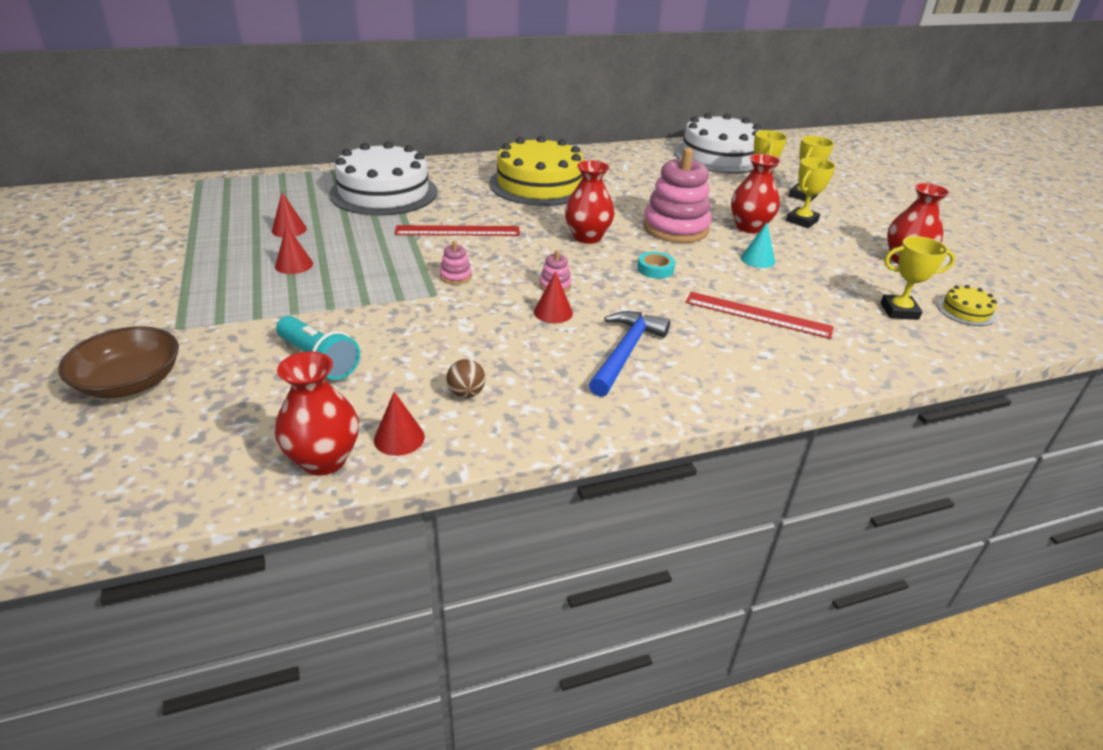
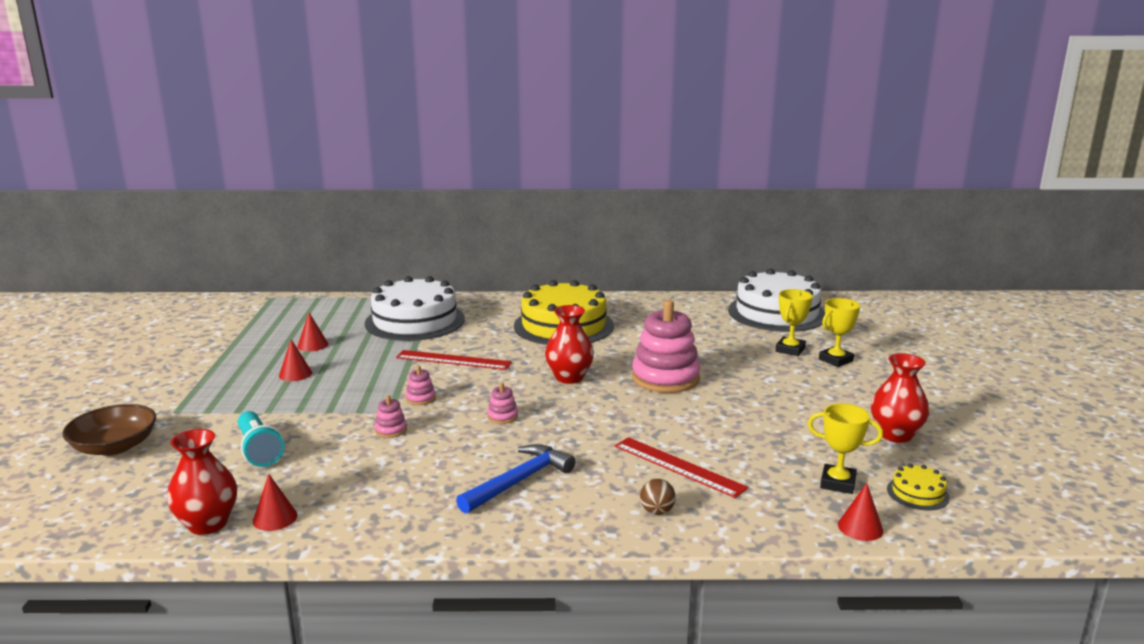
camera: 20 degrees right, 15 degrees down
brown ball [446,359,485,398] -> brown ball moved to [640,479,676,515]
red cone [534,271,573,323] -> red cone moved to [838,483,883,541]
turquoise tape [637,252,675,279] -> none
red vase [731,154,781,233] -> none
turquoise cone [741,223,775,268] -> none
yellow trophy [786,157,836,228] -> none
none -> pink stacking toy [375,395,407,438]

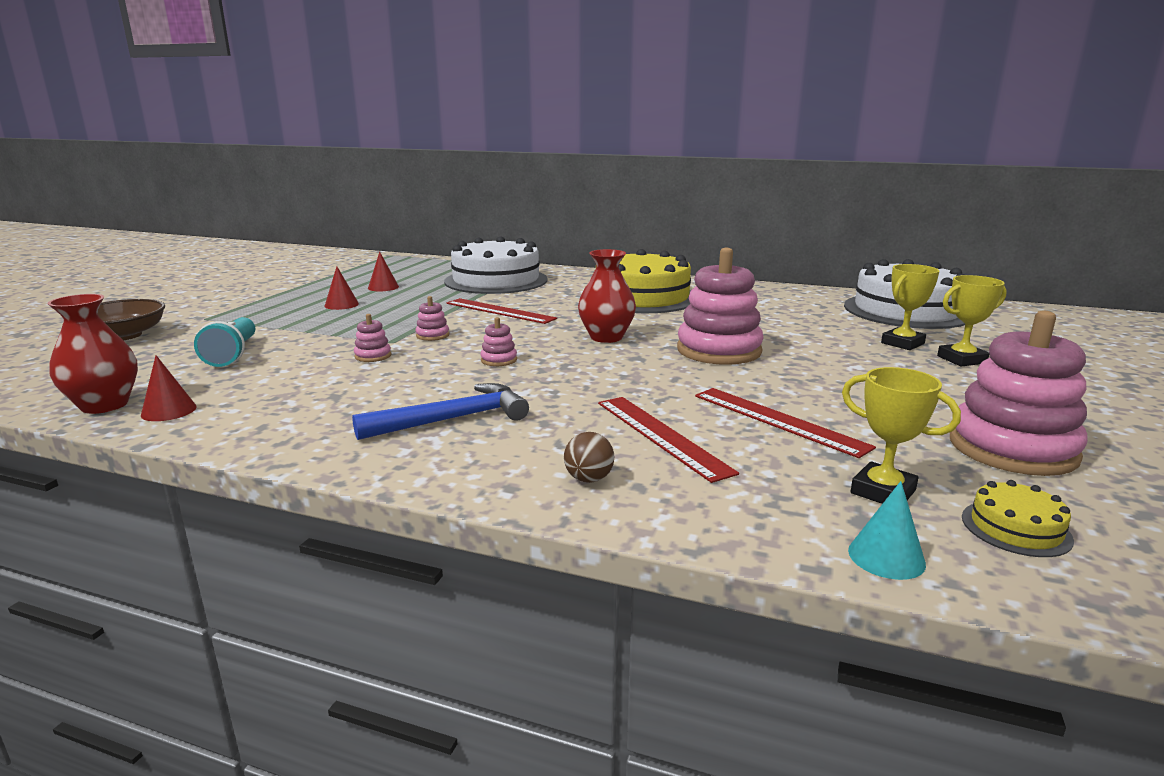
camera: 20 degrees right, 0 degrees up
red cone [838,483,883,541] -> turquoise cone [848,481,926,580]
red vase [871,353,929,443] -> pink stacking toy [950,311,1088,476]
none -> red ruler [695,388,876,458]

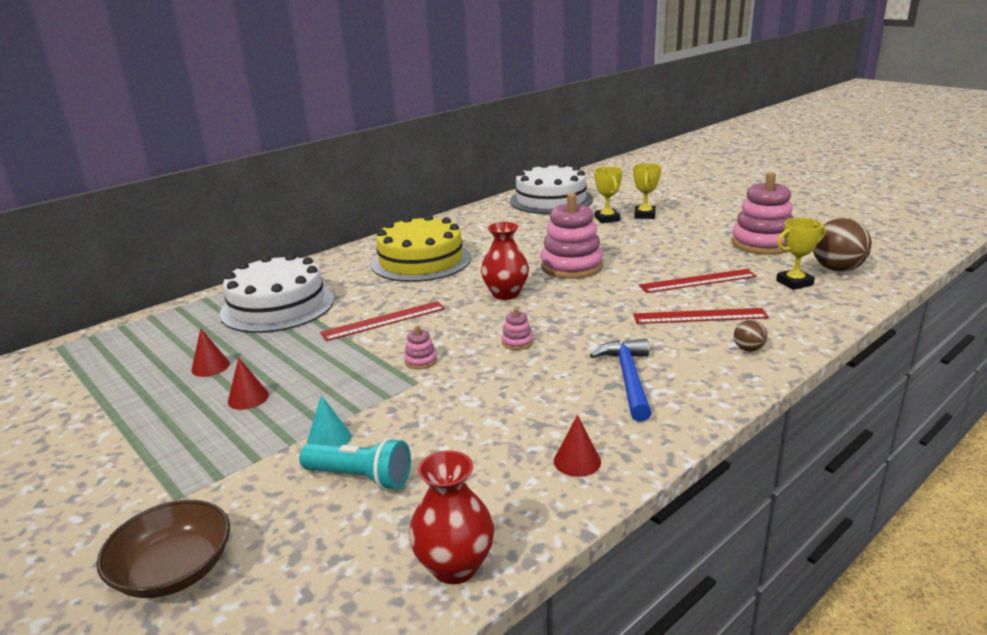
camera: 60 degrees left, 5 degrees up
red cone [141,355,197,421] -> red cone moved to [554,415,601,477]
pink stacking toy [354,314,391,362] -> none
turquoise cone [848,481,926,580] -> turquoise cone moved to [307,395,351,446]
yellow cake [962,480,1074,557] -> brown ball [813,218,872,272]

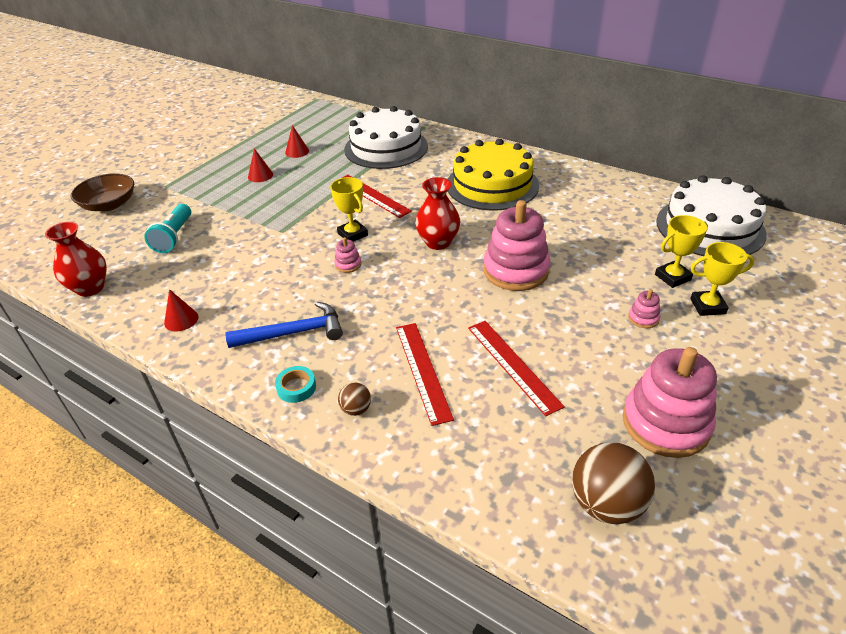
camera: 75 degrees right, 15 degrees up
turquoise cone [307,395,351,446] -> none
pink stacking toy [404,325,437,369] -> pink stacking toy moved to [628,289,660,328]
yellow trophy [776,218,825,290] -> yellow trophy moved to [330,177,368,242]
none -> turquoise tape [275,366,316,403]

